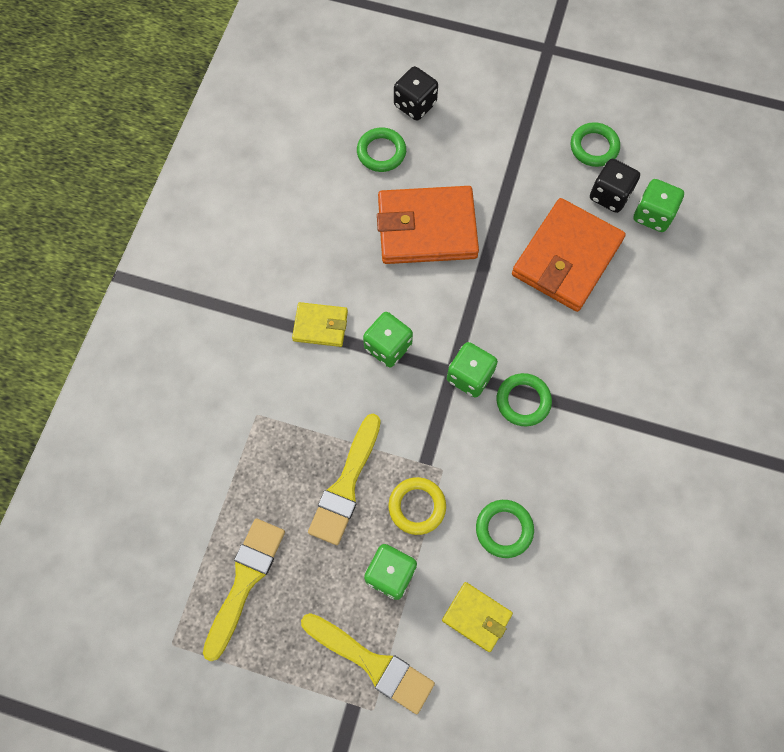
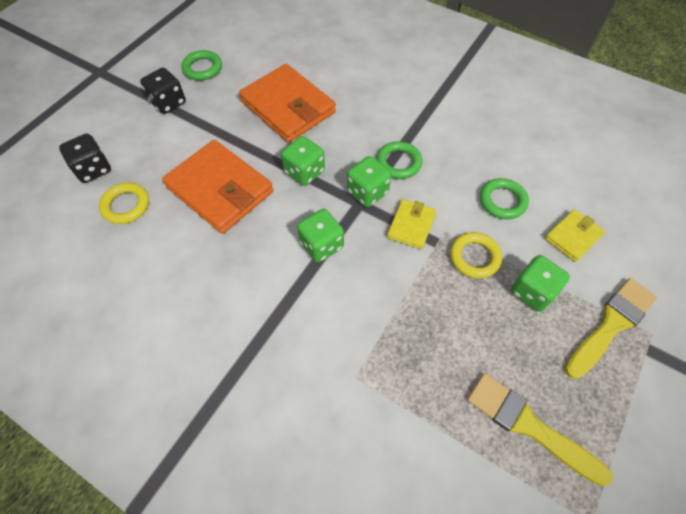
camera: 75 degrees left, 10 degrees down
yellow wallet [292,302,348,347] -> yellow wallet moved to [387,199,437,249]
yellow brush [308,414,381,545] -> none
green ring [357,128,406,172] -> yellow ring [99,183,149,224]
orange wallet [377,186,479,264] -> orange wallet turned 60 degrees counterclockwise [162,140,273,234]
black dice [590,159,640,213] -> black dice moved to [140,68,186,114]
green dice [633,179,684,232] -> green dice moved to [281,136,325,186]

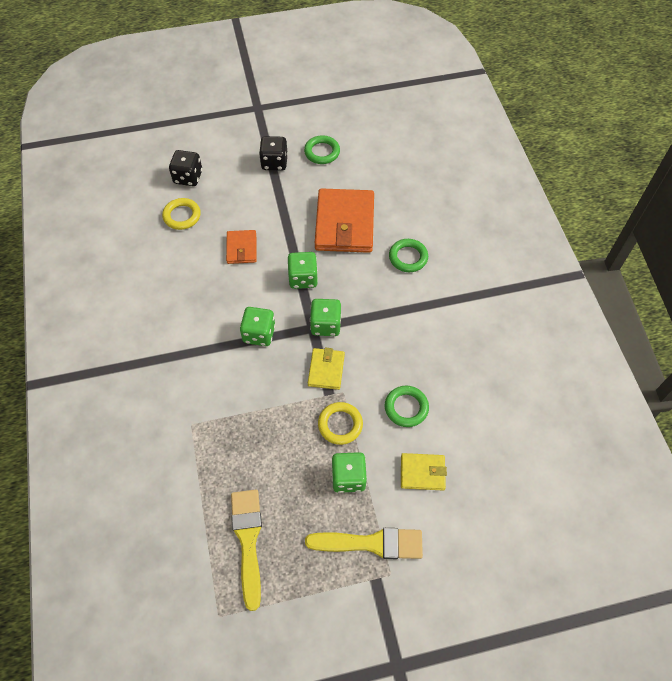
camera: 45 degrees right, 0 degrees up
orange wallet [162,140,273,234] -> orange wallet [226,230,257,264], size x0.51
green ring [377,141,422,179] -> green ring moved to [389,239,428,272]
yellow wallet [387,199,437,249] -> yellow wallet turned 60 degrees counterclockwise [308,348,345,390]

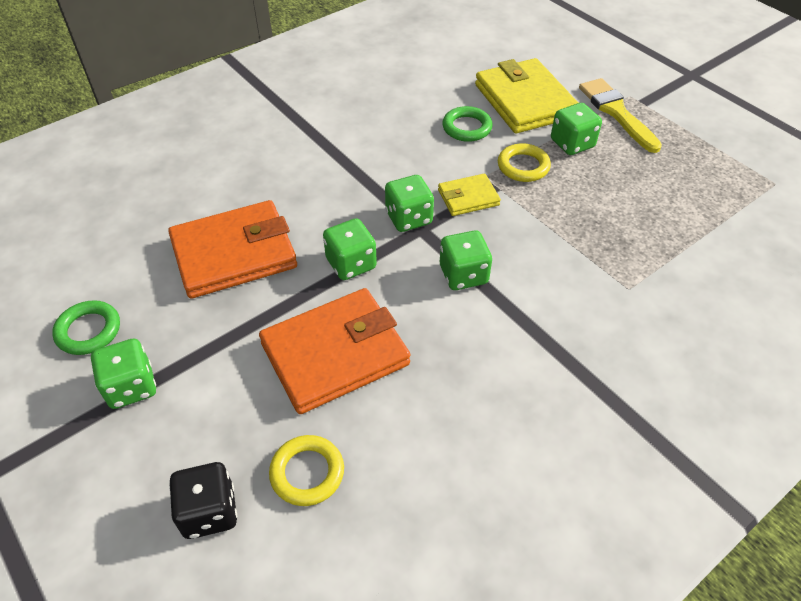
camera: 115 degrees left, 10 degrees down
orange wallet [226,230,257,264] -> orange wallet [259,288,410,414], size x1.96
yellow brush [231,490,262,611] -> none
black dice [259,136,288,171] -> green dice [91,339,156,409]
green ring [389,239,428,272] -> none
yellow wallet [401,453,447,491] -> yellow wallet [475,58,578,133], size x1.96

